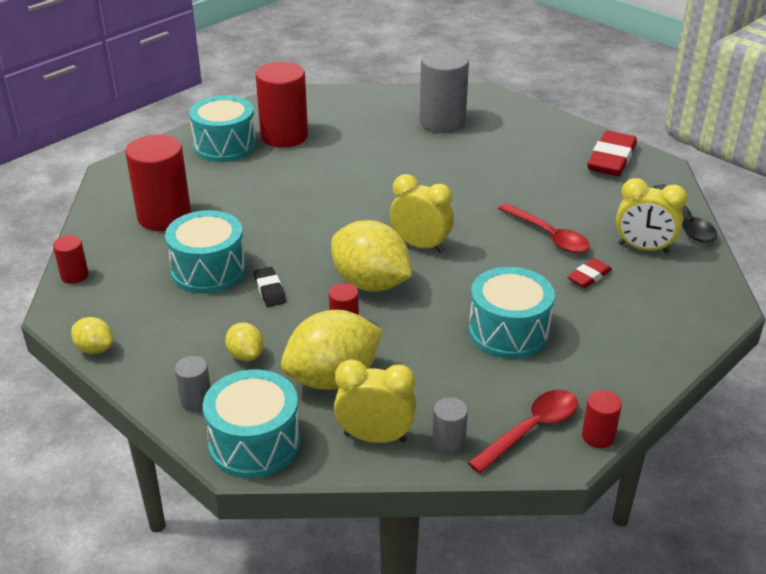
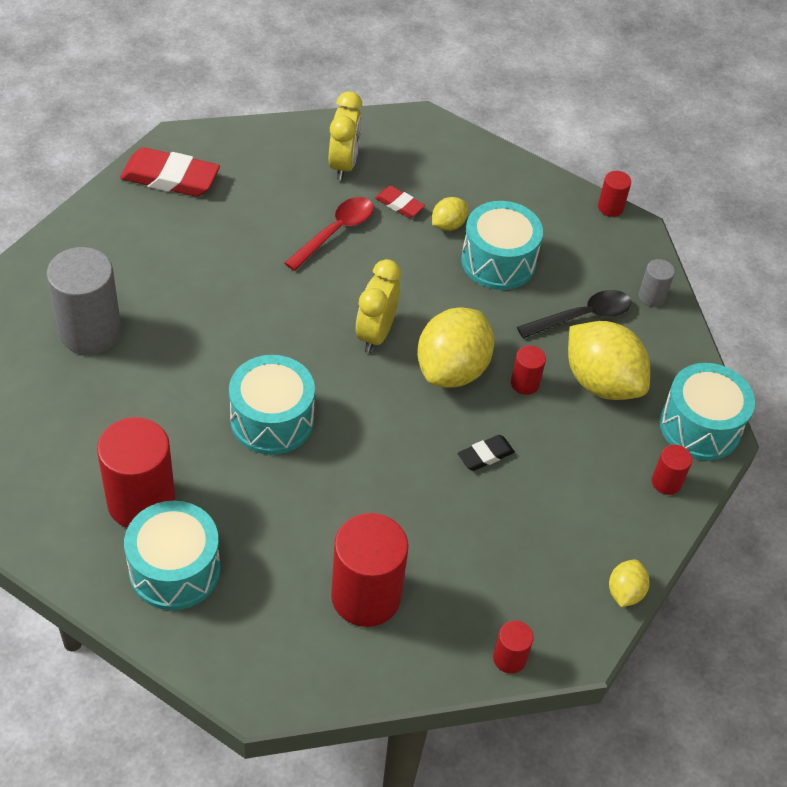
camera: 105 degrees left, 15 degrees up
turquoise drum [165,210,246,293] -> turquoise drum moved to [229,355,315,455]
grey cylinder [175,356,211,412] -> red cylinder [652,445,692,495]
yellow lemon [225,323,264,361] -> yellow lemon moved to [432,197,468,231]
yellow clock [334,359,416,443] -> none
red spoon [467,390,578,473] -> none
black spoon [654,184,717,243] -> black spoon moved to [517,290,631,338]

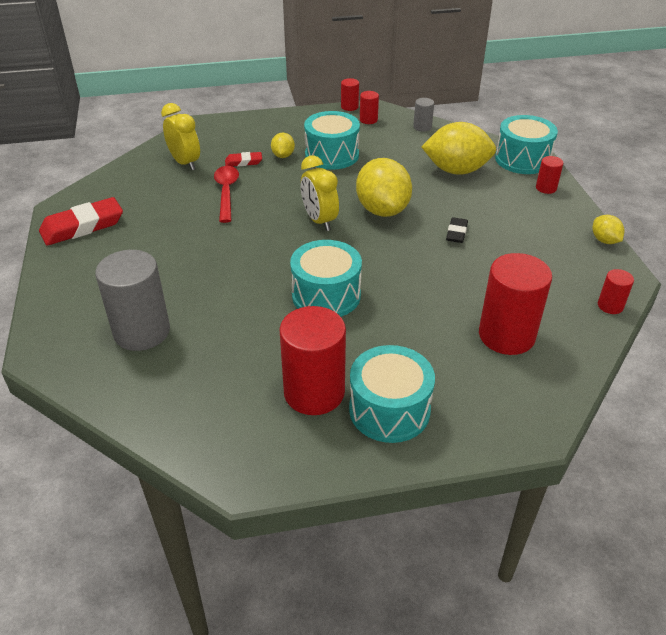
camera: 40 degrees left, 10 degrees down
red cylinder [511,345,546,395] -> red cylinder moved to [360,91,379,124]
black spoon [517,290,631,338] -> none

